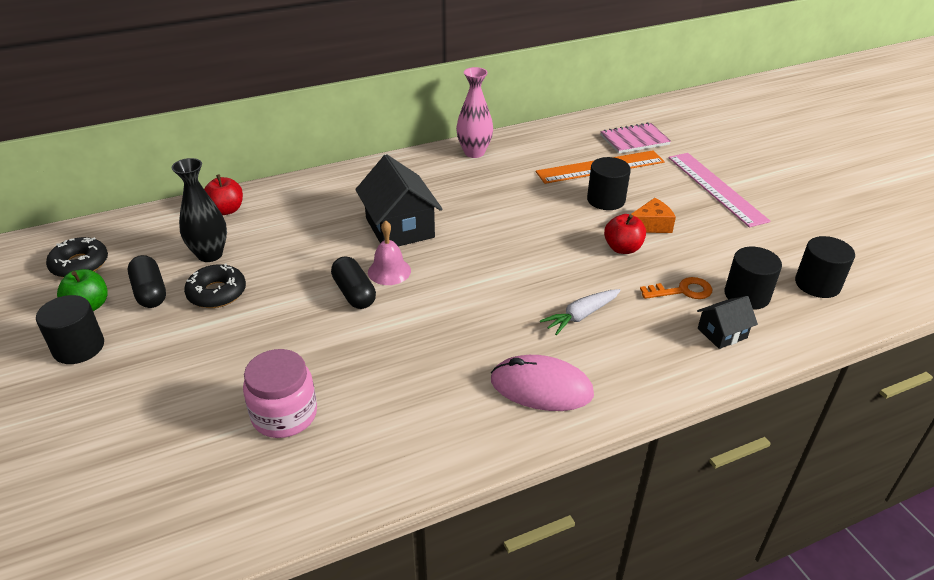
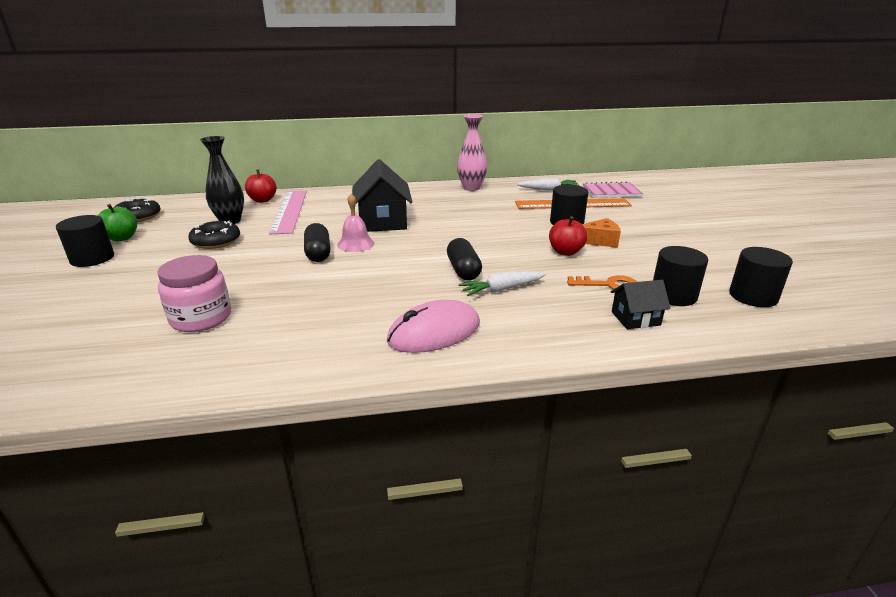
camera: 15 degrees right, 10 degrees down
black capsule [128,255,166,308] -> black capsule moved to [447,238,482,280]
pink mouse [491,355,594,411] -> pink mouse turned 60 degrees counterclockwise [387,300,480,353]
pink ruler [668,153,770,227] -> pink ruler moved to [269,191,307,234]
none -> white carrot [517,178,580,190]

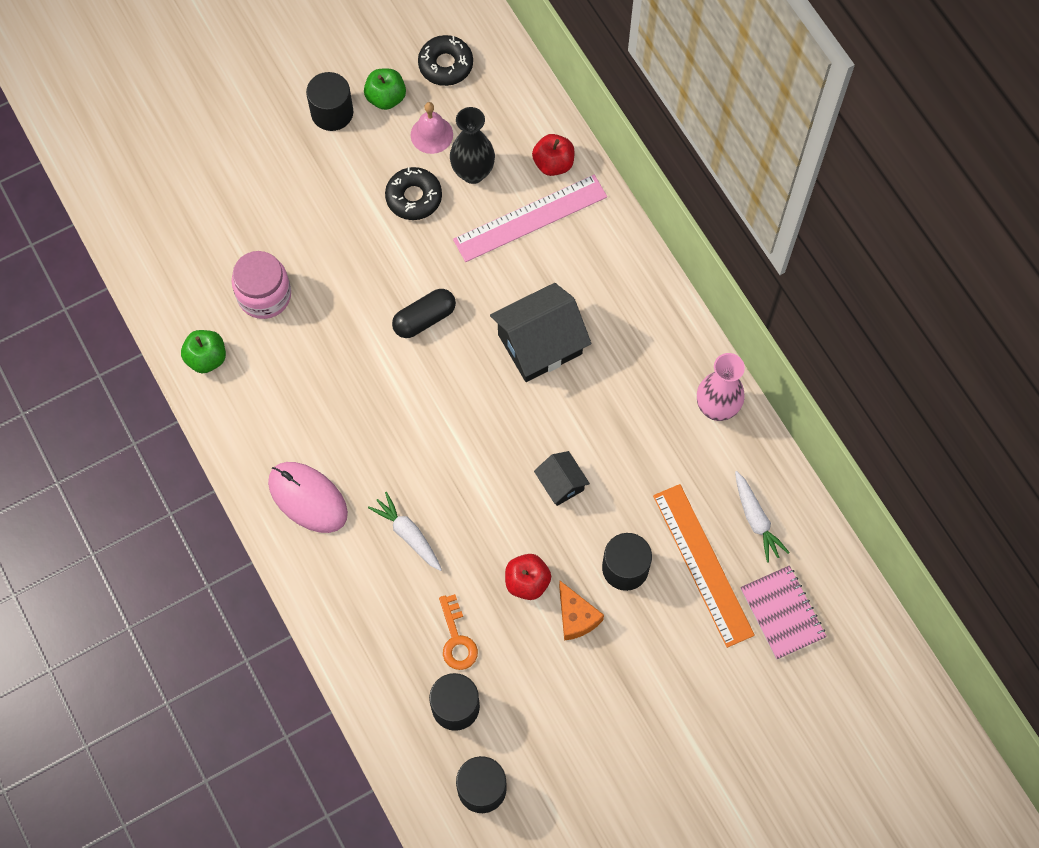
camera: 70 degrees right, 40 degrees up
pink bell [337,193,374,252] -> pink bell moved to [411,102,453,154]
black capsule [447,238,482,280] -> none
black house [611,280,671,329] -> black house moved to [534,451,590,506]
none -> green apple [181,330,226,373]

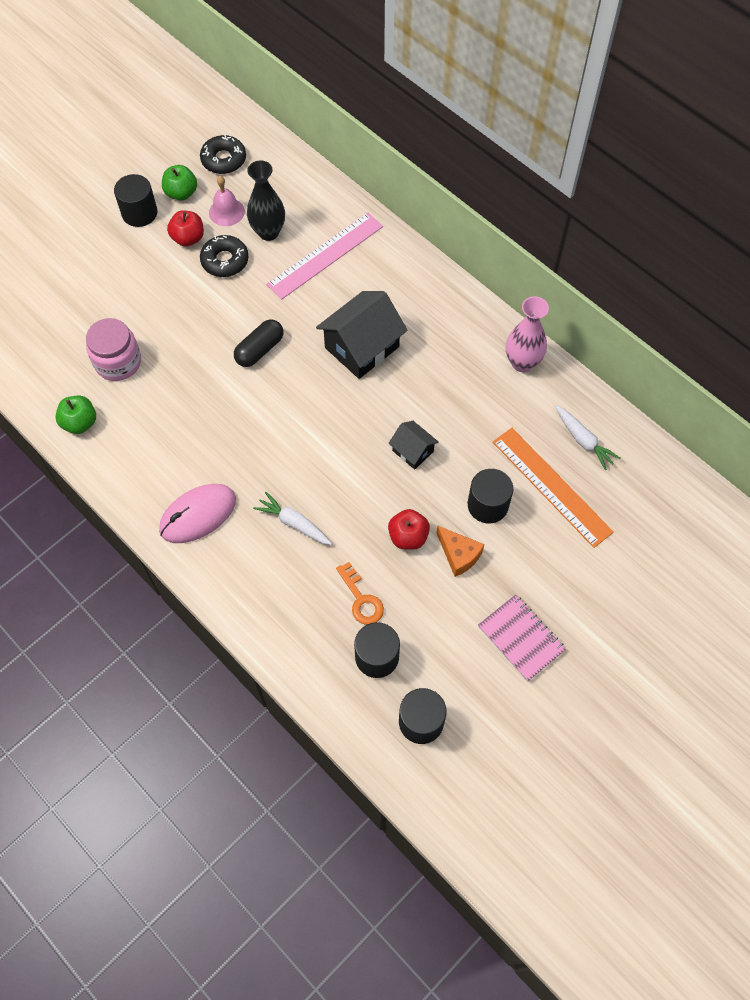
camera: 15 degrees left, 5 degrees down
pink mouse [268,462,348,533] -> pink mouse turned 60 degrees counterclockwise [159,484,236,543]
red apple [532,134,574,176] -> red apple moved to [167,210,204,246]
pink notebook [740,565,827,660] -> pink notebook moved to [478,594,566,682]

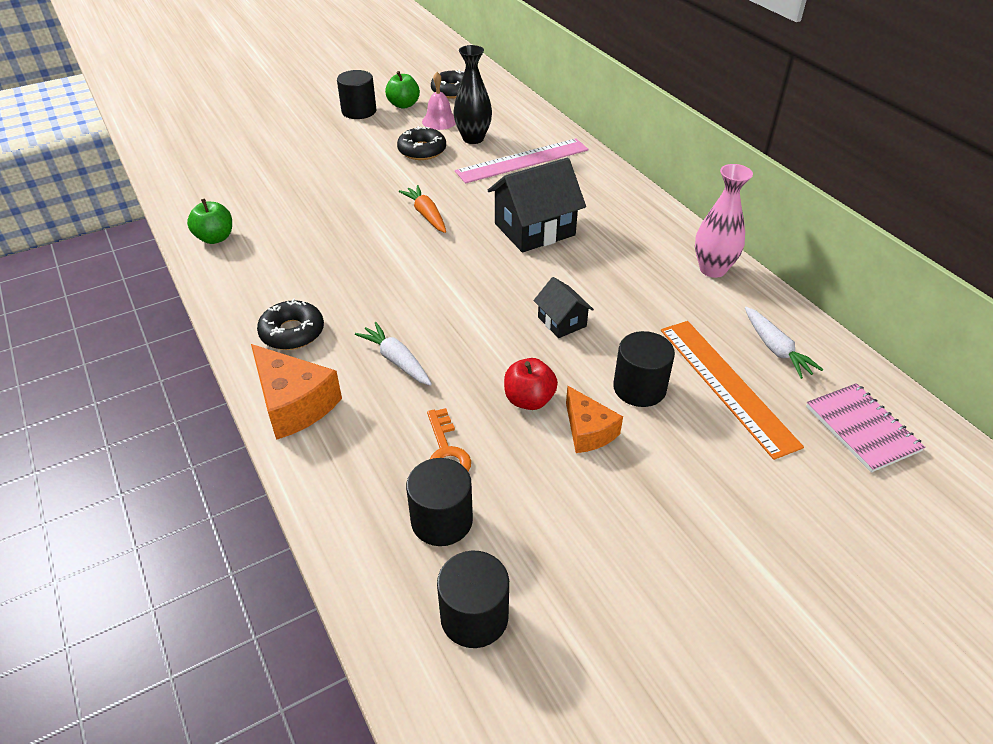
camera: 15 degrees right, 20 degrees down
pink jar [86,318,141,381] -> none
pink mouse [159,484,236,543] -> black donut [257,298,324,350]
red apple [167,210,204,246] -> none
black capsule [234,319,283,367] -> orange carrot [399,185,446,233]
pink notebook [478,594,566,682] -> pink notebook moved to [806,383,925,473]
none -> orange cheese [251,344,342,440]

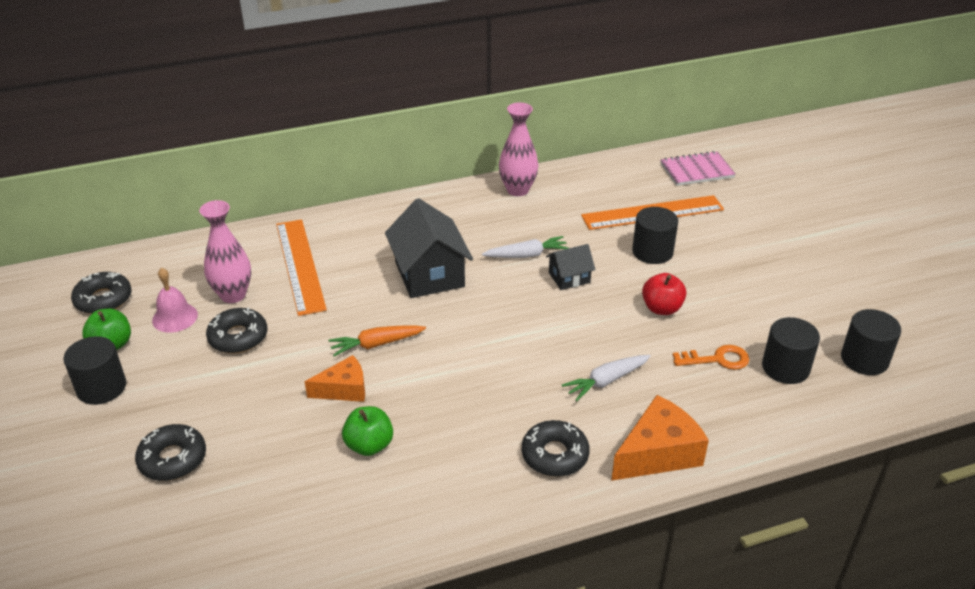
camera: 80 degrees left, 5 degrees down
green apple [187,199,232,244] -> green apple moved to [342,406,393,456]
black vase [453,45,492,144] -> pink vase [199,200,251,303]
pink ruler [455,139,589,183] -> orange ruler [276,219,327,316]
orange cheese [566,386,623,453] -> orange cheese moved to [304,355,365,402]
white carrot [745,307,824,379] -> white carrot moved to [482,236,569,258]
none -> black donut [135,424,206,481]

